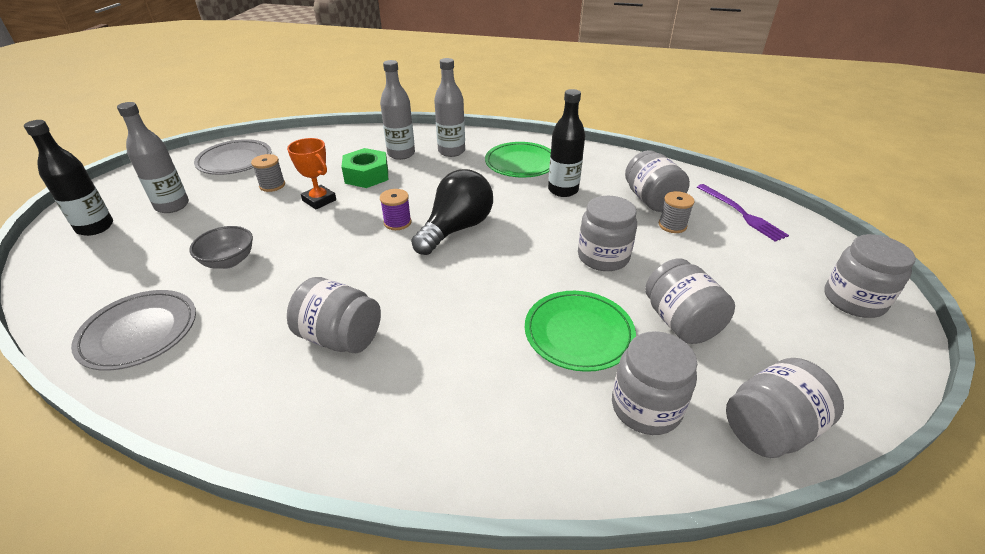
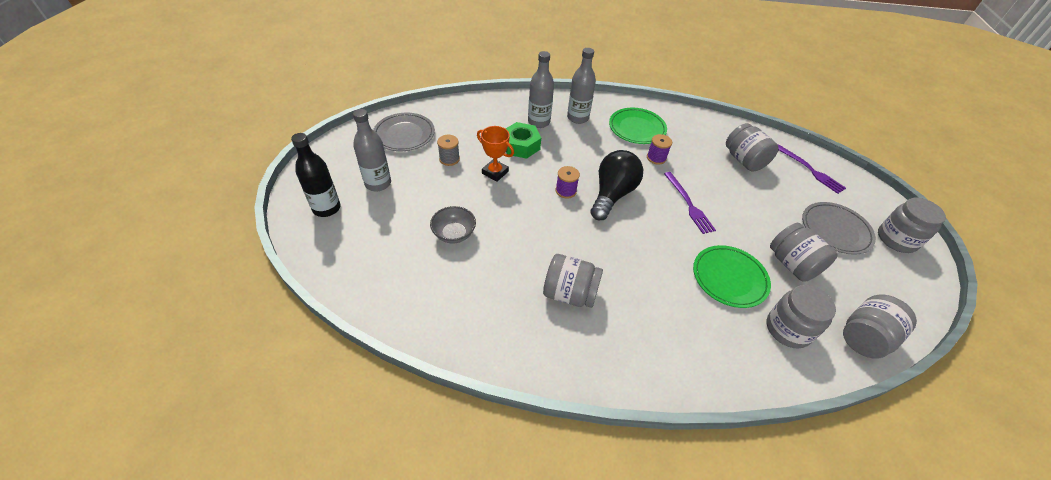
camera: 10 degrees left, 10 degrees up
grey plate [71,290,196,371] -> grey plate moved to [802,202,876,255]
black bottle [548,89,585,197] -> none
grey jar [578,196,637,271] -> none
grey spool [658,191,695,233] -> none
none -> purple spool [647,134,672,165]
none -> purple fork [664,172,716,234]

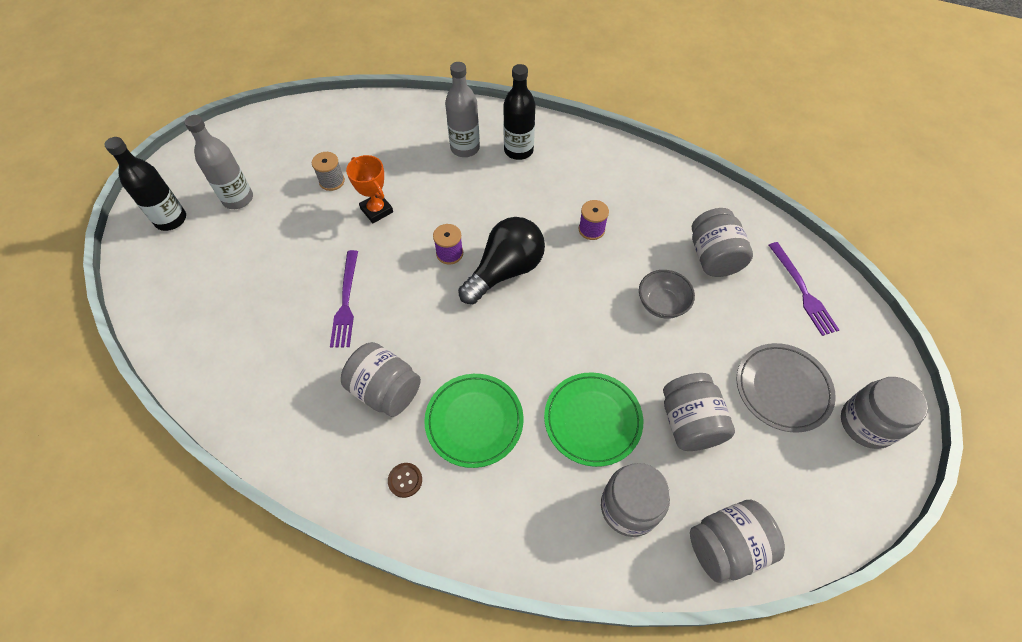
camera: 20 degrees right, 10 degrees up
grey plate [373,113,435,151] -> none
grey bowl [430,206,476,243] -> grey bowl moved to [639,270,695,319]
green nut [506,122,541,159] -> none
grey bottle [567,48,596,124] -> black bottle [503,64,536,160]
green plate [609,108,667,144] -> green plate moved to [424,374,524,468]
purple fork [664,172,716,234] -> purple fork moved to [330,250,358,348]
none -> brown button [388,463,422,498]

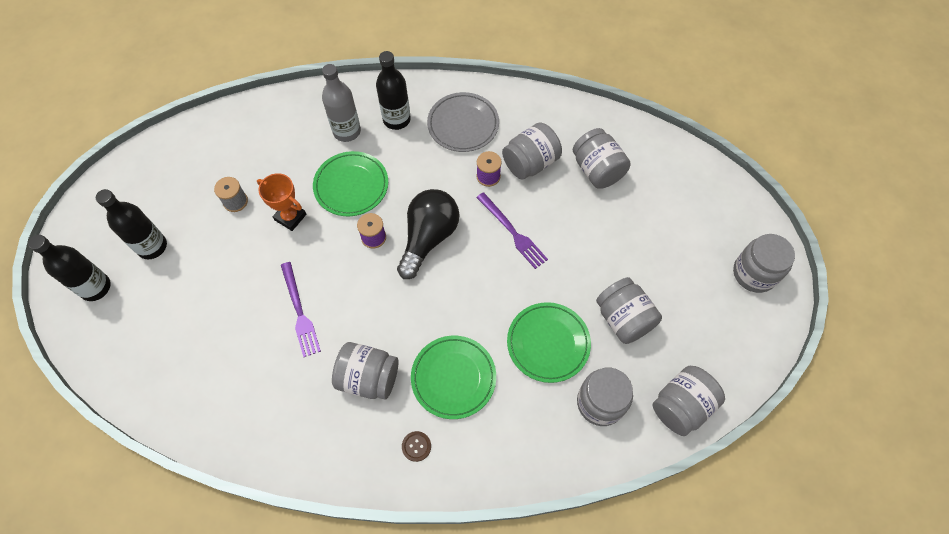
camera: 20 degrees left, 5 degrees up
grey bottle [185,115,253,209] -> black bottle [96,189,167,259]
grey bowl [639,270,695,319] -> none
grey plate [737,343,836,433] -> grey plate moved to [427,92,499,152]
purple fork [769,242,839,336] -> purple fork moved to [476,192,548,269]
none -> green plate [313,151,388,216]
none -> grey jar [502,122,562,180]

